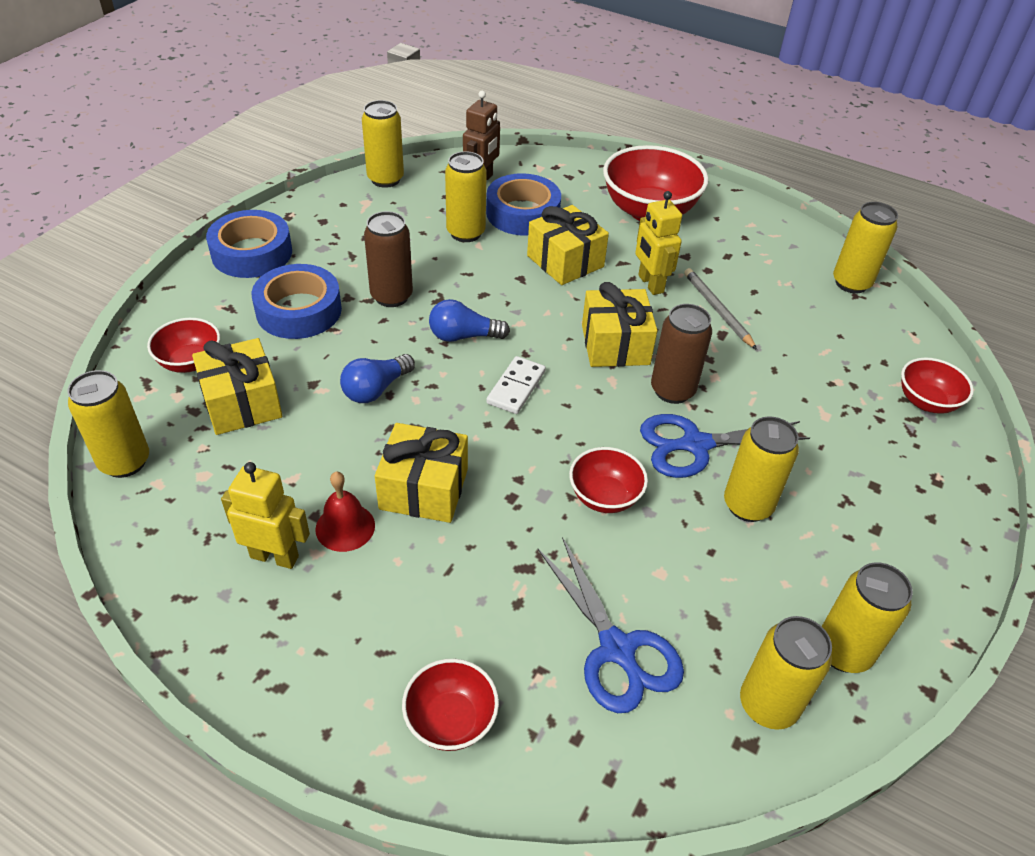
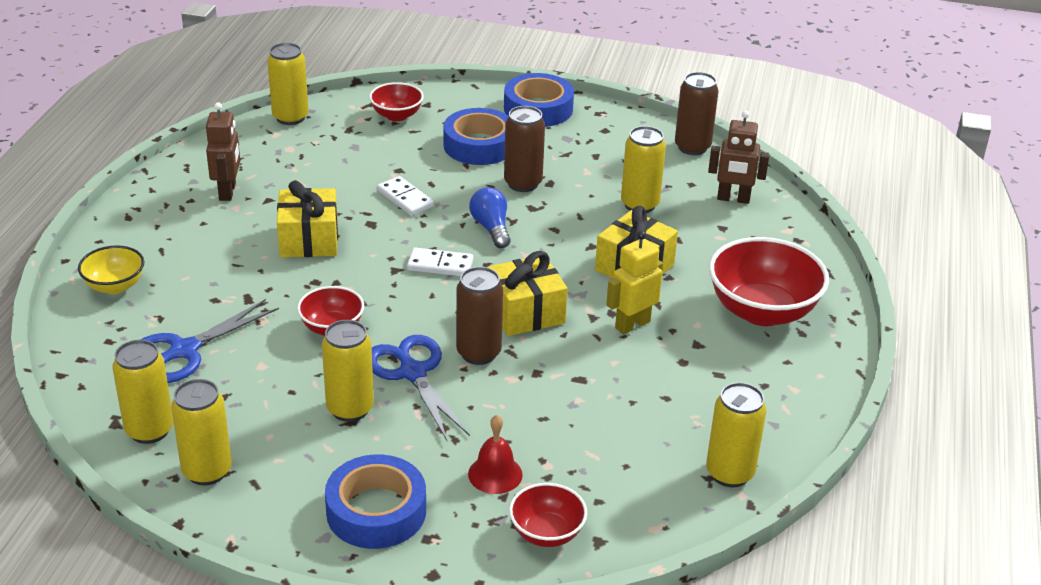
camera: 75 degrees right, 10 degrees down
yellow gift [192,338,282,435] -> none
yellow robot [221,462,310,569] -> brown robot [206,102,240,201]
red bell [315,471,375,552] -> red bell moved to [468,415,523,494]
blue light bulb [340,354,415,403] -> white domino [377,176,434,216]
yellow can [362,100,404,188] -> brown can [675,72,718,155]
red bowl [402,659,499,751] -> yellow bowl [78,245,144,294]
blue tape [486,173,561,236] -> blue tape moved to [325,454,426,549]
grey pencil [684,268,757,350] -> none

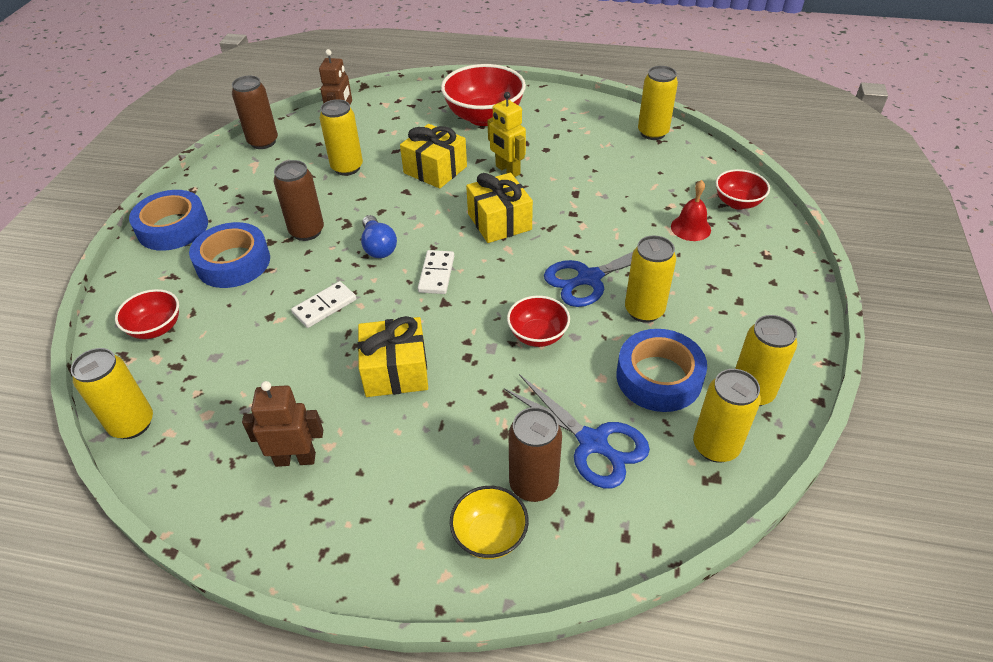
camera: 90 degrees left, 10 degrees up
blue tape [325,454,426,549] -> blue tape moved to [616,329,707,412]
brown can [456,267,503,365] -> brown can moved to [509,407,562,502]
blue light bulb [469,187,511,248] -> blue light bulb turned 90 degrees counterclockwise [361,215,397,258]

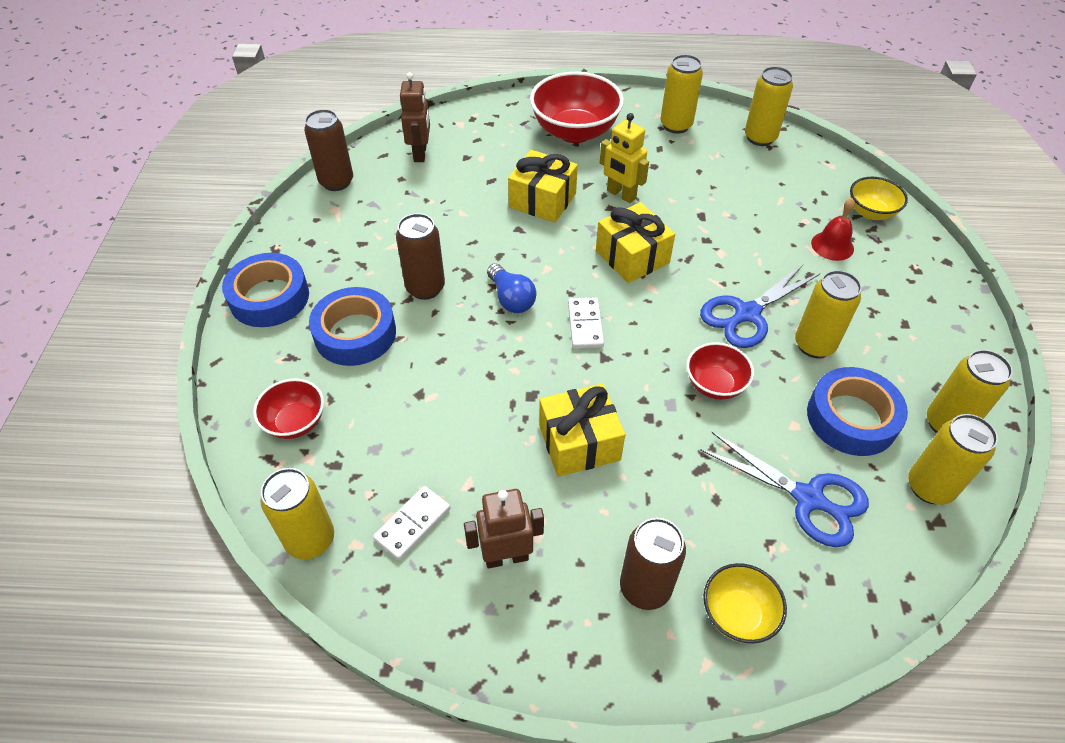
camera: 10 degrees left, 5 degrees up
white domino [291,281,356,328] -> white domino moved to [373,486,450,560]
yellow can [320,99,363,176] -> yellow can moved to [660,54,703,134]
brown can [509,407,562,502] -> brown can moved to [620,518,686,610]
red bowl [716,169,770,210] -> yellow bowl [850,177,908,220]

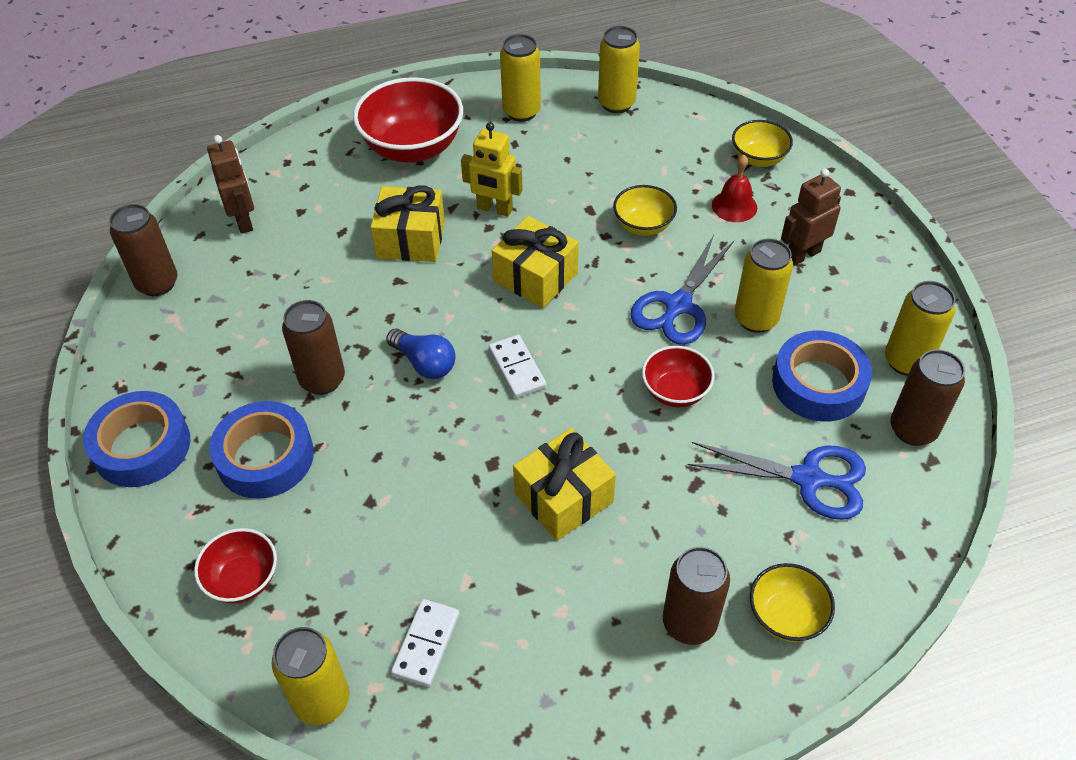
camera: 20 degrees left, 0 degrees up
brown robot [464,489,544,568] -> brown robot moved to [781,169,841,266]
yellow can [908,414,998,504] -> brown can [890,349,965,446]
none -> yellow bowl [613,185,677,236]

